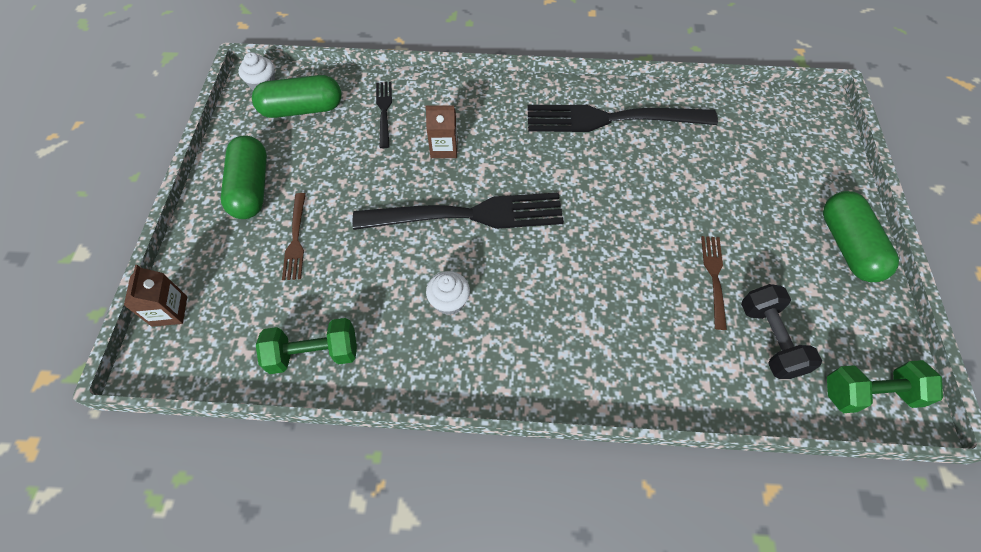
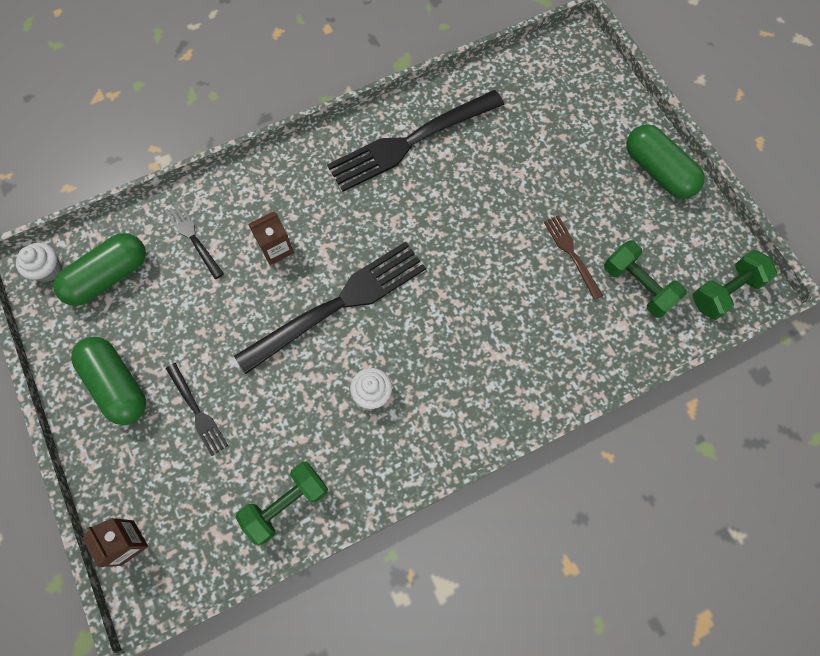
camera: 30 degrees left, 10 degrees up
brown fork [282,193,306,280] -> black fork [166,363,228,456]
black dumbbell [741,284,822,379] -> green dumbbell [604,240,687,318]

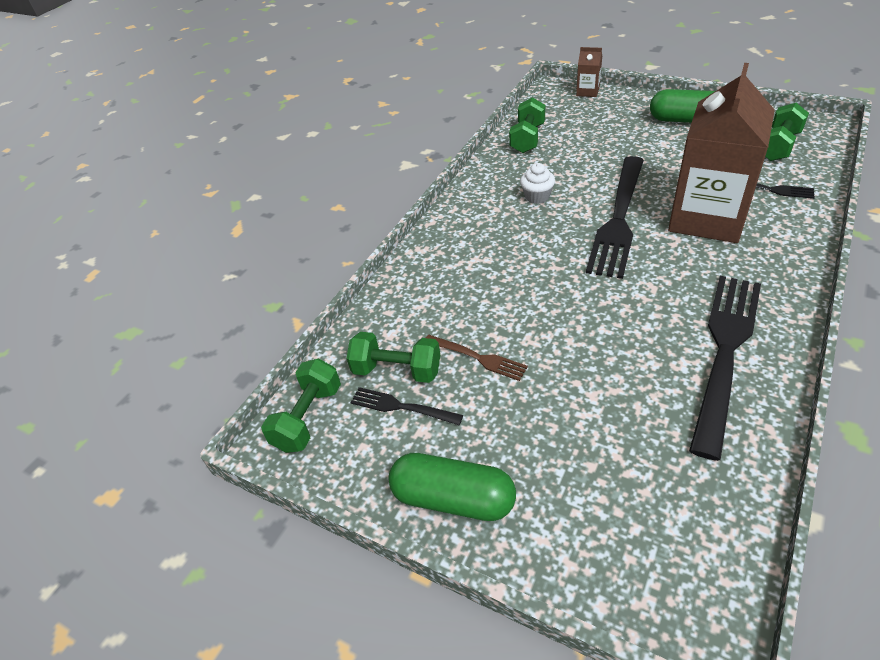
camera: 150 degrees right, 25 degrees down
white cupcake [16,243,61,282] -> none
green capsule [53,233,146,306] -> green dumbbell [765,103,809,161]
black fork [166,363,228,456] -> black fork moved to [350,387,463,425]
brown carton [248,211,294,265] -> brown carton [668,63,775,243], size x2.46

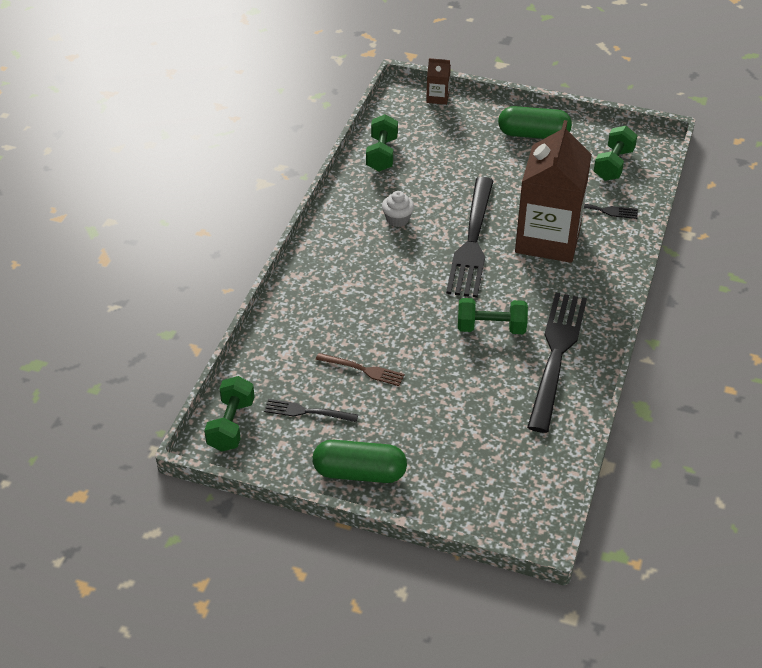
camera: 15 degrees left, 0 degrees up
green dumbbell [346,332,440,383] -> green dumbbell moved to [458,298,528,334]

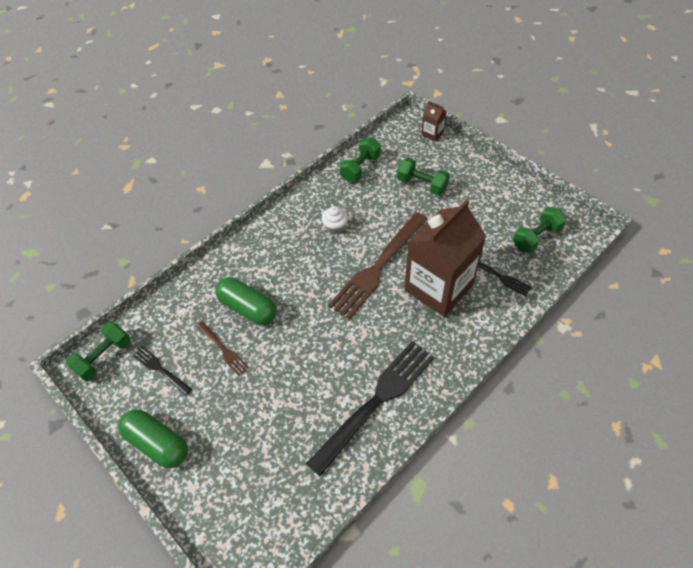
camera: 30 degrees right, 10 degrees up
black fork [446,177,494,298] -> brown fork [328,212,428,320]
green dumbbell [458,298,528,334] -> green dumbbell moved to [397,158,450,195]
green capsule [498,106,572,139] -> green capsule moved to [215,277,277,325]

